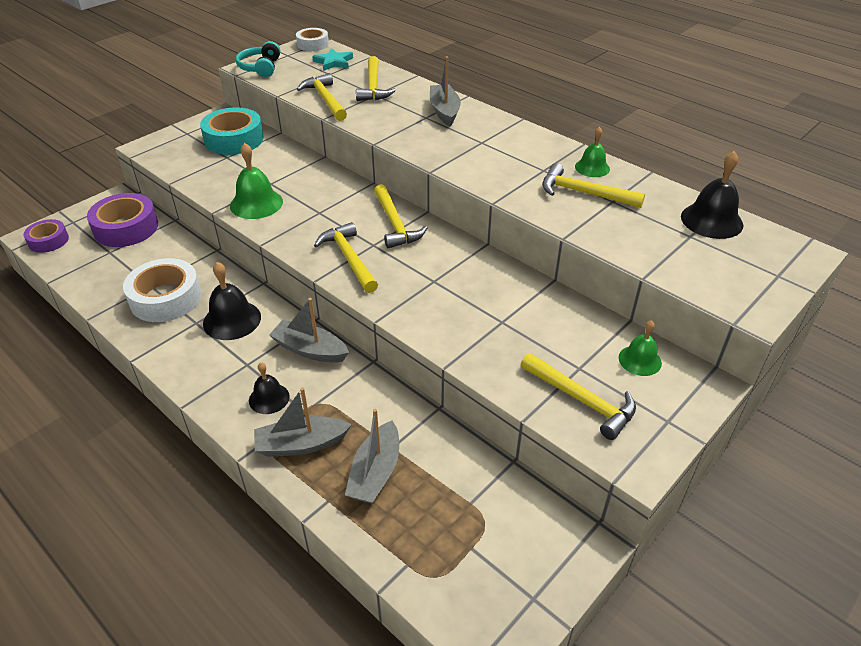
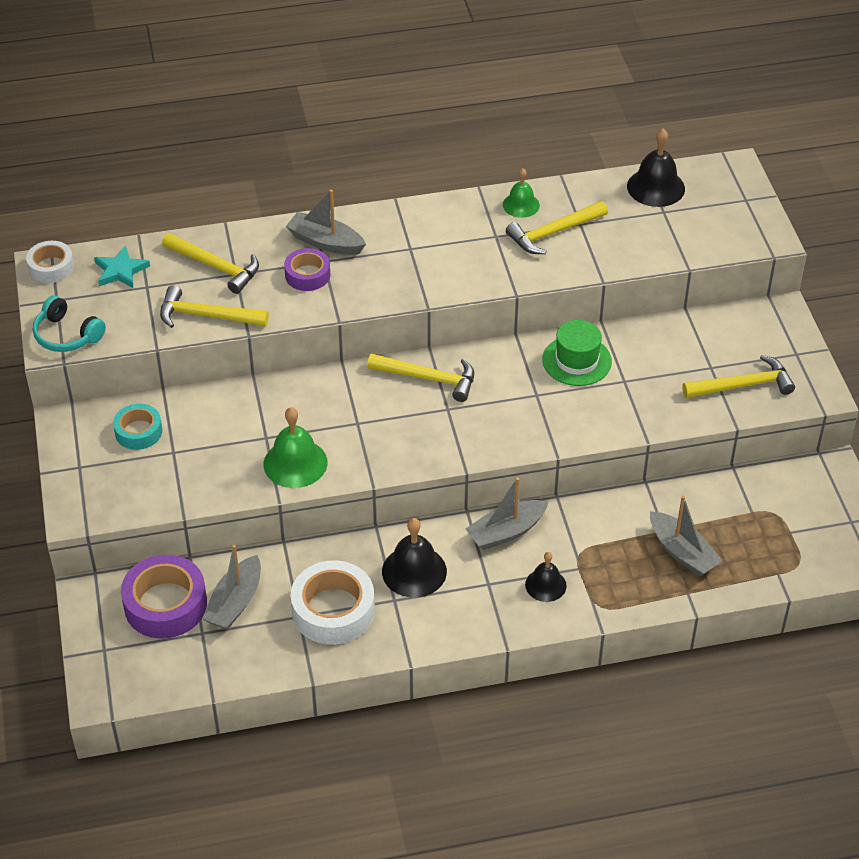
camera: 55 degrees left, 5 degrees up
purple tape [23,219,69,253] -> purple tape moved to [284,248,330,291]
turquoise tape [200,107,264,155] -> turquoise tape [113,404,162,450], size x0.60
grey boat [254,387,351,457] -> grey boat moved to [203,545,261,630]
yellow hammer [314,222,378,293] -> none
green bell [619,320,662,376] -> none
none -> green hat [542,320,612,386]

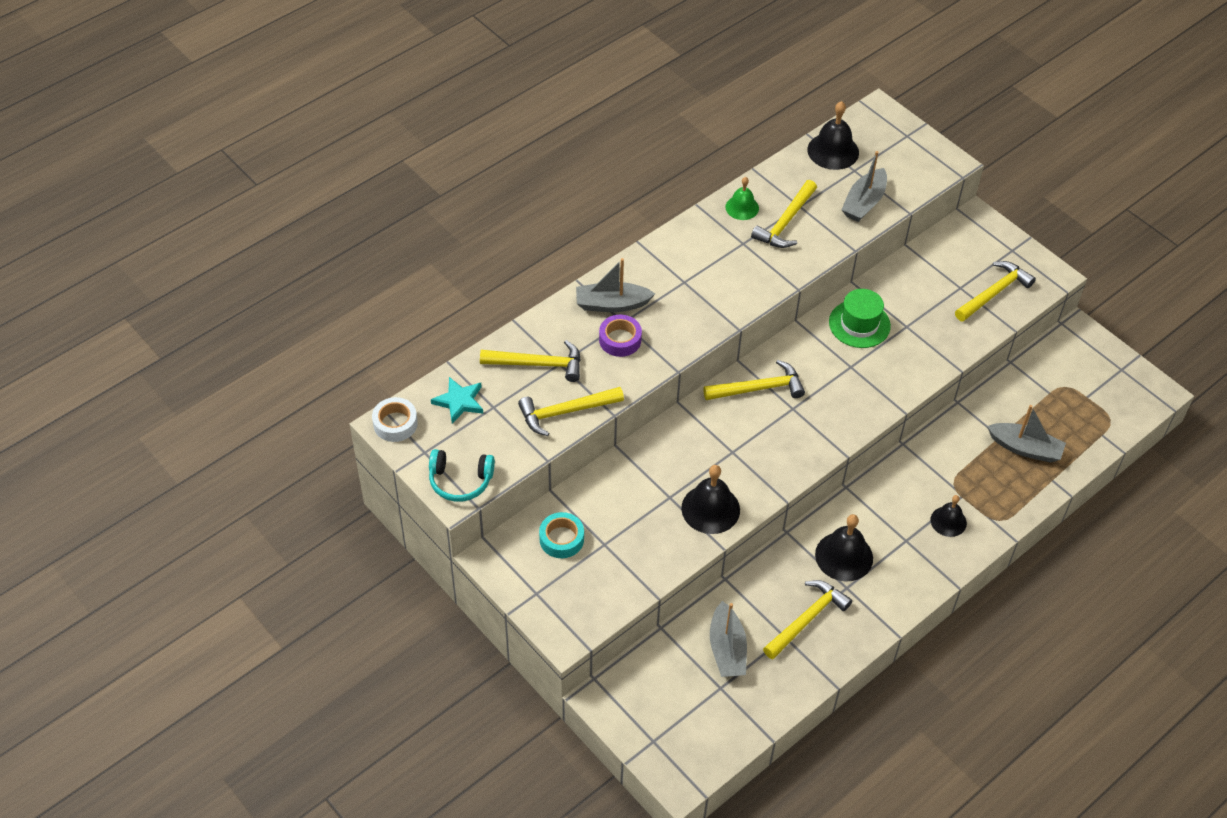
camera: 30 degrees left, 5 degrees up
purple tape [121,555,207,639] -> none
green bell [264,407,328,488] -> black bell [681,465,740,534]
white tape [290,560,375,645] -> yellow hammer [763,580,852,659]
grey boat [465,477,548,550] -> grey boat moved to [842,151,887,222]

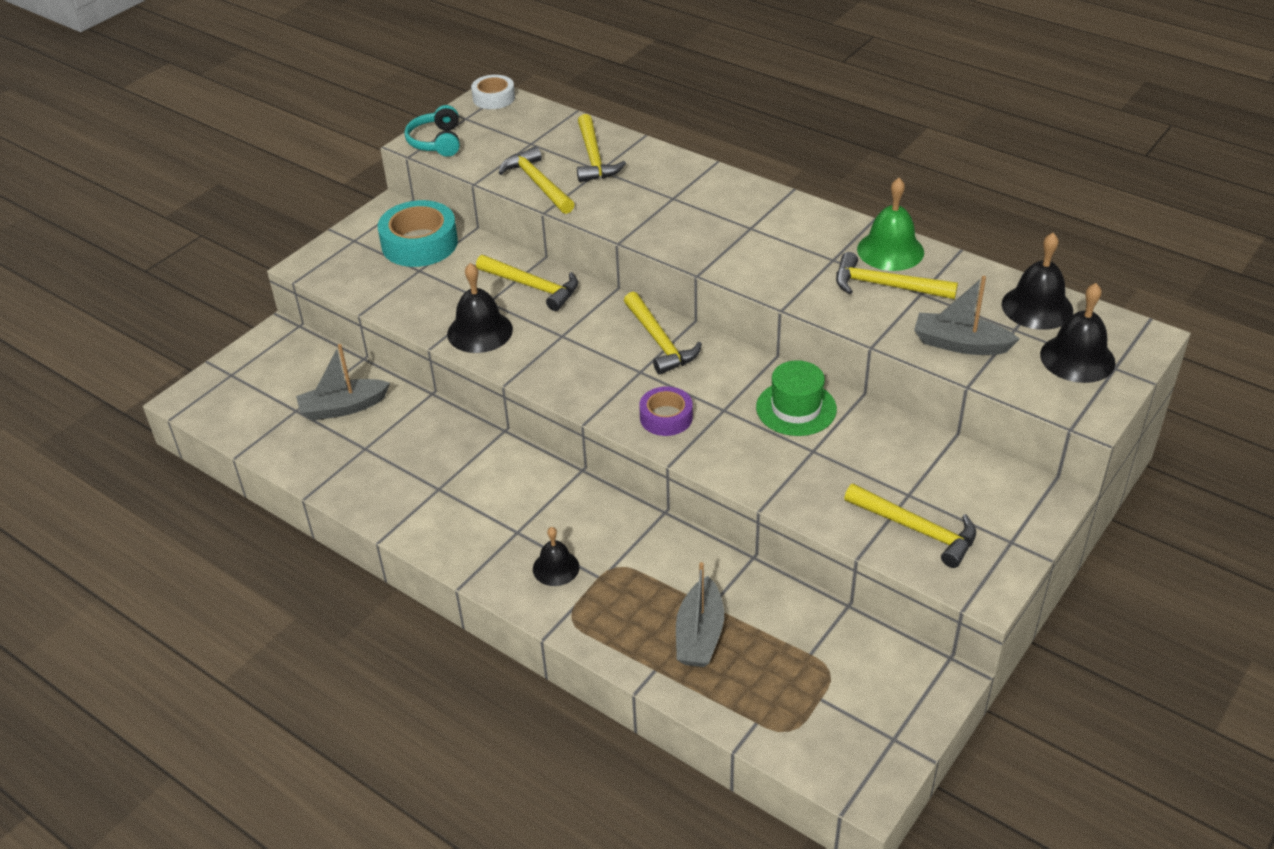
camera: 80 degrees right, 10 degrees down
turquoise star [431,377,483,424] -> none
turquoise tape [539,512,584,558] -> turquoise tape [378,200,458,267], size x1.68
grey boat [576,258,655,312] -> none
purple tape [599,315,642,357] -> purple tape moved to [639,386,693,436]
green bell [725,177,759,220] -> green bell [857,178,924,271], size x1.58
yellow hammer [763,580,852,659] -> yellow hammer moved to [476,255,578,311]
black bell [815,514,873,582] -> black bell moved to [1040,283,1115,383]

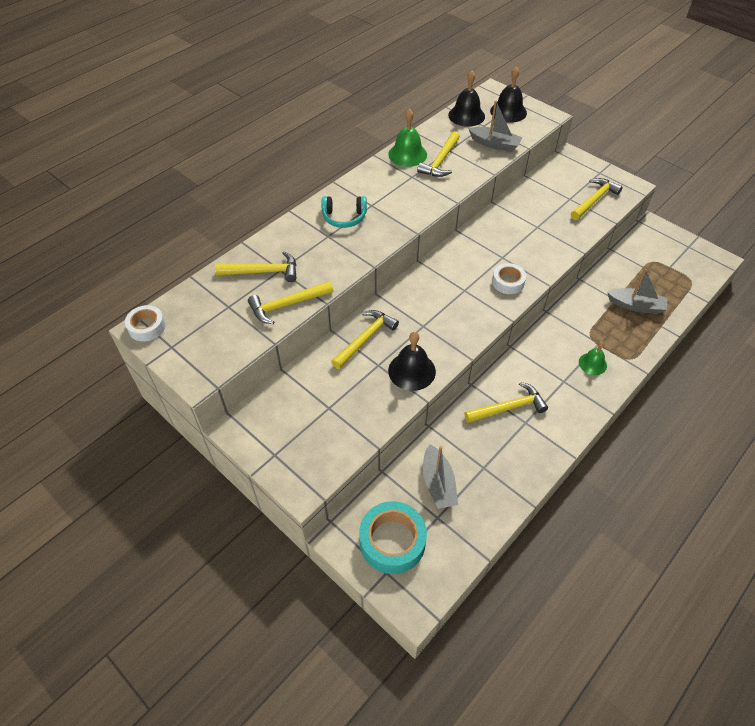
camera: 85 degrees left, 10 degrees up
turquoise tape [378,200,458,267] -> turquoise tape moved to [359,501,427,574]
turquoise headphones [404,105,460,157] -> turquoise headphones moved to [322,196,367,228]
black bell [533,527,579,586] -> green bell [579,341,607,375]
yellow hammer [624,292,702,374] -> yellow hammer moved to [464,382,548,423]
purple tape [639,386,693,436] -> white tape [492,263,526,294]
green hat [756,360,837,436] -> none
grey boat [914,276,1020,355] -> grey boat turned 90 degrees counterclockwise [468,100,523,152]

